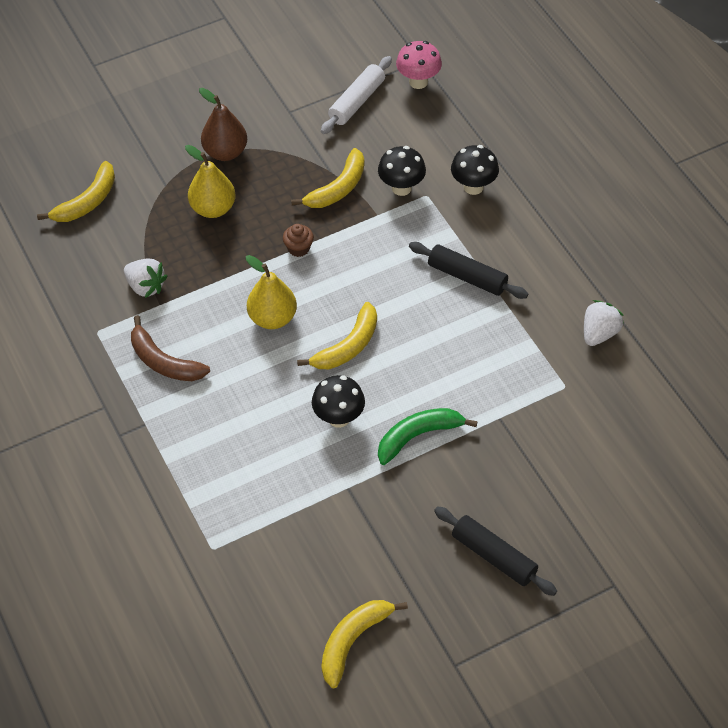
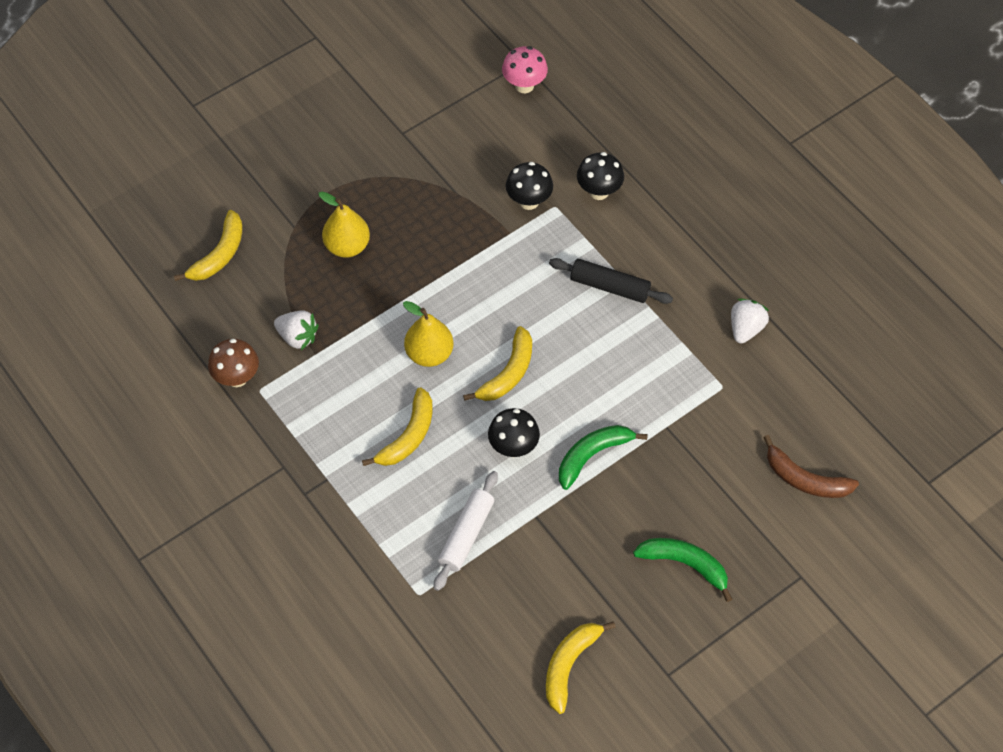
camera: 10 degrees left, 5 degrees up
brown banana [131,315,210,381] -> brown banana moved to [763,435,859,498]
brown pear [199,88,247,161] -> none
brown cupcake [283,224,314,257] -> none
yellow banana [291,148,364,208] -> yellow banana moved to [362,387,432,466]
white rolling pin [321,56,392,134] -> white rolling pin moved to [434,471,498,591]
black rolling pin [434,506,557,596] -> green banana [633,538,732,602]
none -> brown mushroom [208,339,259,387]

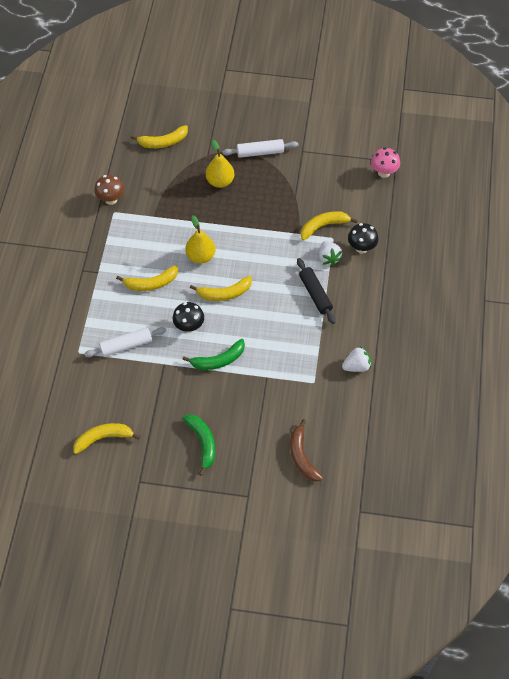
camera: 45 degrees right, 0 degrees up
white strawberry [274,310,319,350] -> white strawberry moved to [319,241,342,266]
black mushroom [506,162,553,210] -> yellow banana [301,211,358,240]
green banana [559,425,648,490] -> green banana turned 150 degrees clockwise [182,339,245,370]
none -> white rolling pin [222,139,298,158]

